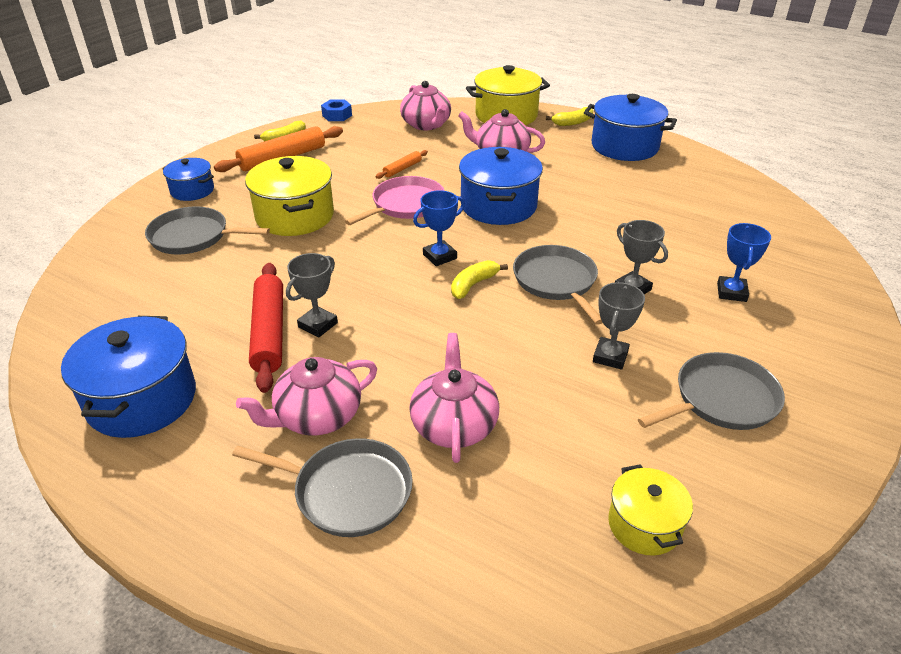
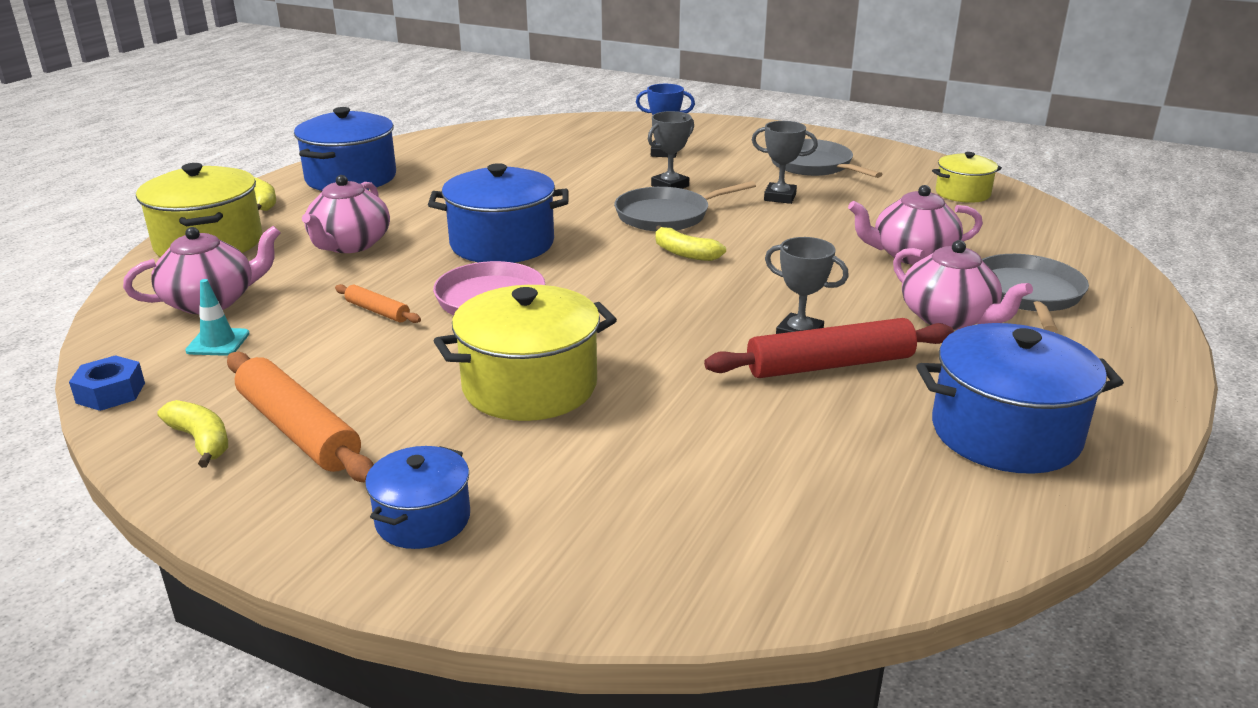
camera: 95 degrees left, 10 degrees down
grey pan [145,206,270,255] -> none
blue trophy [413,190,465,266] -> none
none -> turquoise traffic cone [185,279,250,356]

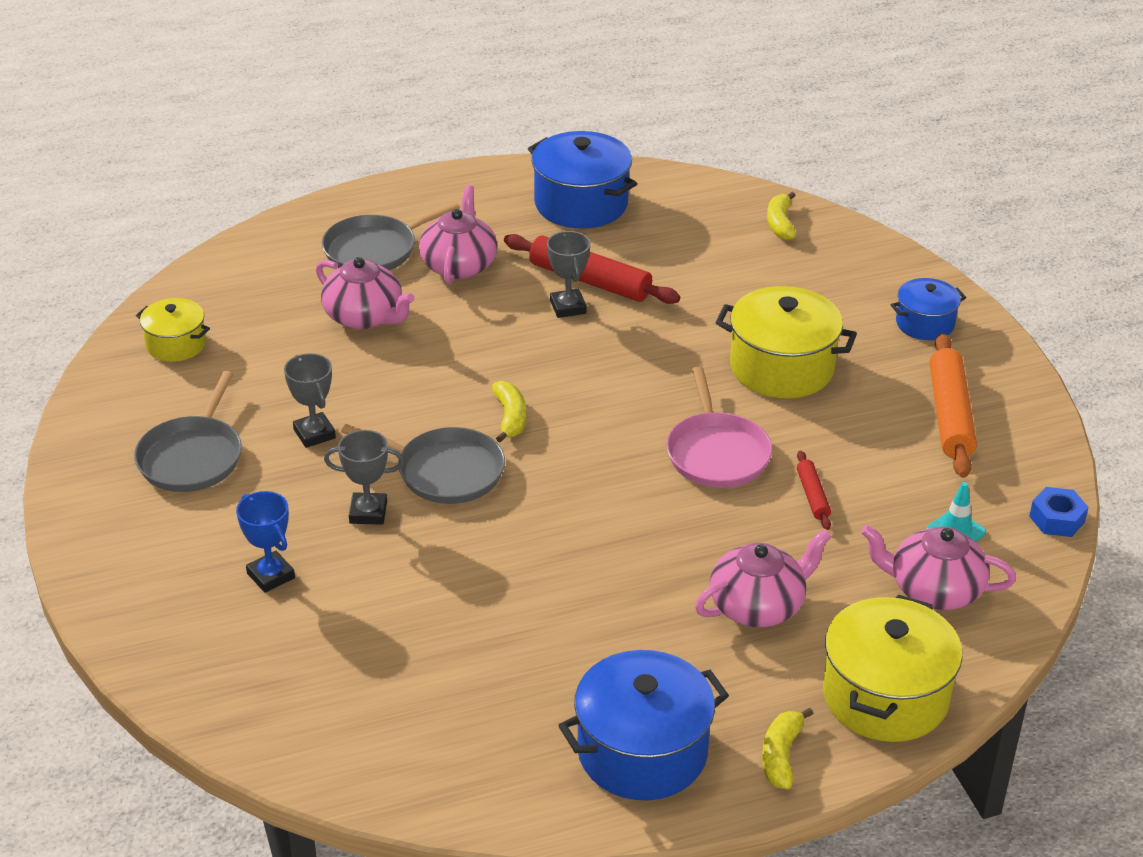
camera: 135 degrees left, 10 degrees up
yellow banana [157,400,228,468] -> yellow banana moved to [767,192,796,240]
orange rolling pin [335,284,421,323] -> red rolling pin [797,451,831,530]
blue pot [428,163,568,263] -> none

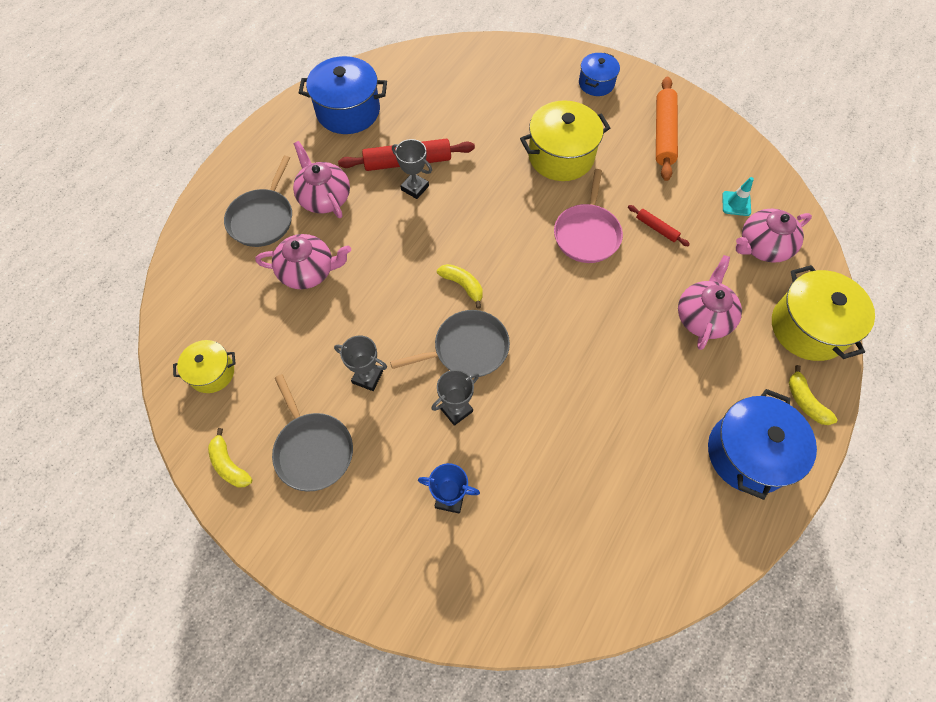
camera: 40 degrees left, 25 degrees up
pink pan [666,367,772,488] -> pink pan turned 60 degrees clockwise [554,169,623,263]
yellow banana [767,192,796,240] -> yellow banana moved to [208,428,252,488]
orange rolling pin [930,333,977,478] -> orange rolling pin turned 45 degrees clockwise [656,77,678,181]
blue nut [1029,487,1089,537] -> none

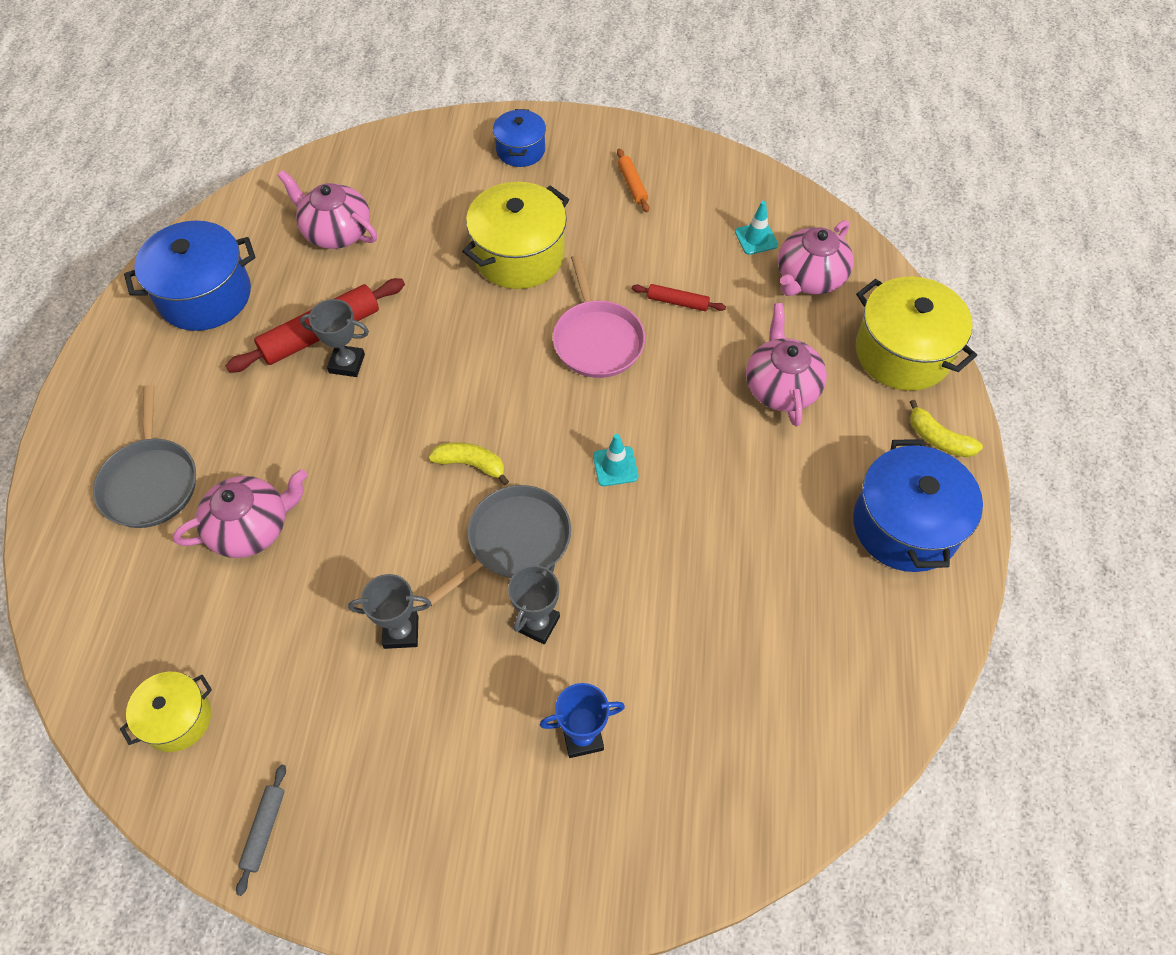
camera: 25 degrees left, 5 degrees down
yellow banana [208,428,252,488] -> grey rolling pin [236,765,286,896]
grey pan [272,374,353,492] -> none
pink teapot [293,141,350,218] -> pink teapot moved to [277,170,377,249]
orange rolling pin [656,77,678,181] -> orange rolling pin [617,148,649,212], size x0.50
none -> turquoise traffic cone [593,434,638,486]

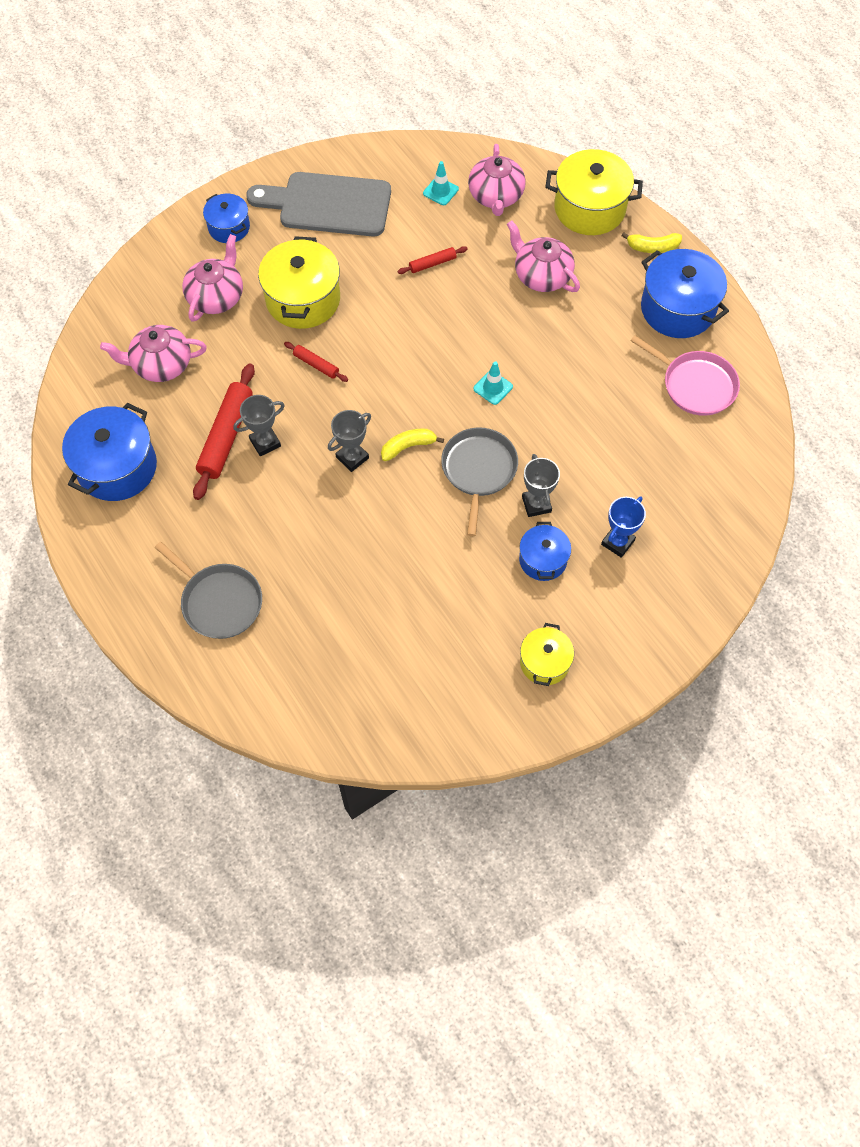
camera: 40 degrees left, 5 degrees up
yellow pot [120,672,212,752] -> yellow pot moved to [520,623,574,686]
pink teapot [173,469,308,558] -> pink teapot moved to [182,234,243,322]
grey rolling pin [236,765,286,896] -> none
grey trophy [348,574,431,649] -> grey trophy moved to [328,410,371,472]
pink pan [553,255,645,378] -> pink pan moved to [631,335,740,416]
orange rolling pin [617,148,649,212] -> grey cutting board [247,172,391,236]
none -> red rolling pin [284,342,348,382]
none -> blue pot [519,522,571,581]

